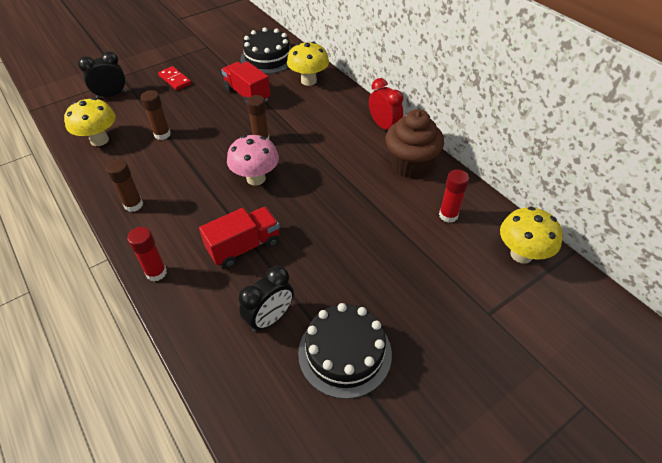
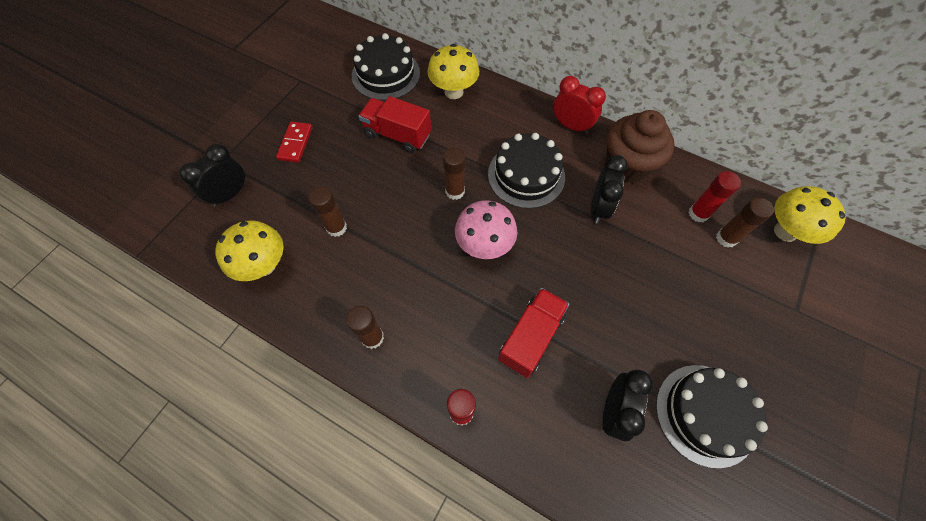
camera: 25 degrees left, 15 degrees up
red domino [158,66,192,90] -> red domino turned 75 degrees clockwise [276,121,312,163]
none -> black cake [488,133,565,209]
none -> black clock [591,155,628,224]
none -> brown glue stick [716,198,774,248]

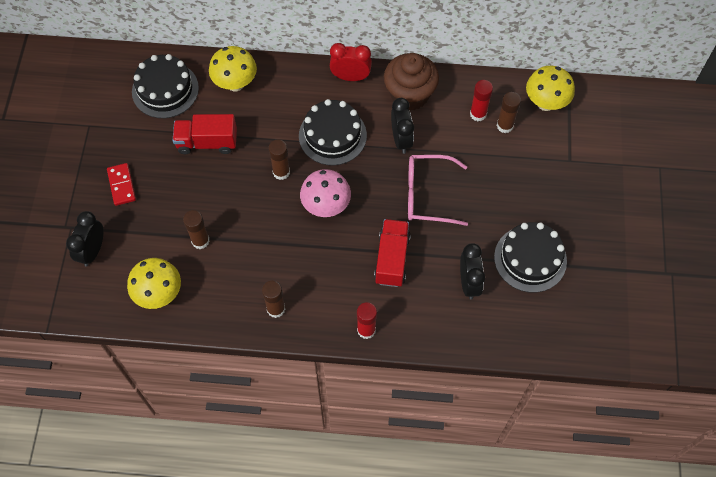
camera: 25 degrees left, 0 degrees up
none -> pink glasses [408,155,468,226]

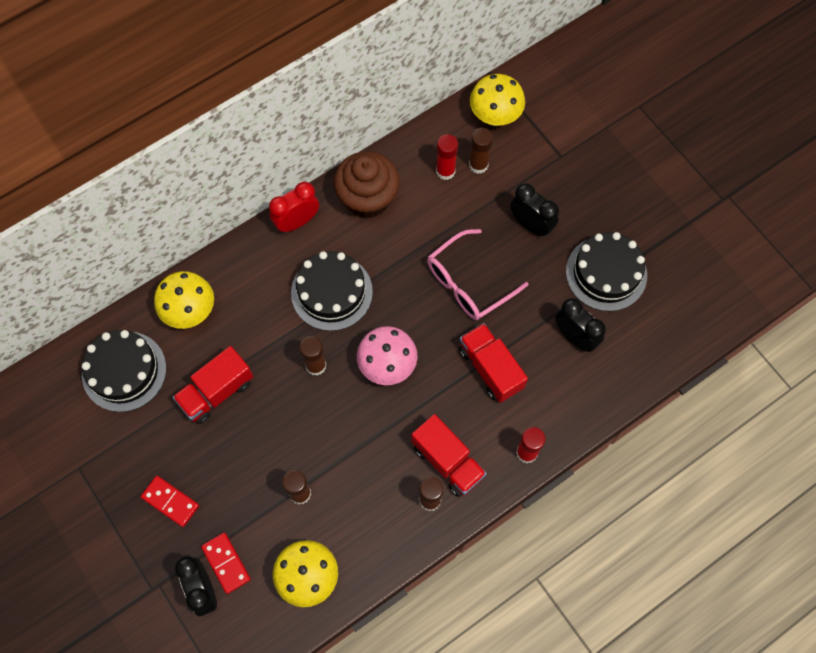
camera: 40 degrees left, 5 degrees up
black clock [391,98,414,154] -> black clock moved to [510,183,559,237]
none -> red domino [201,532,251,594]
none -> red truck [411,414,487,497]

